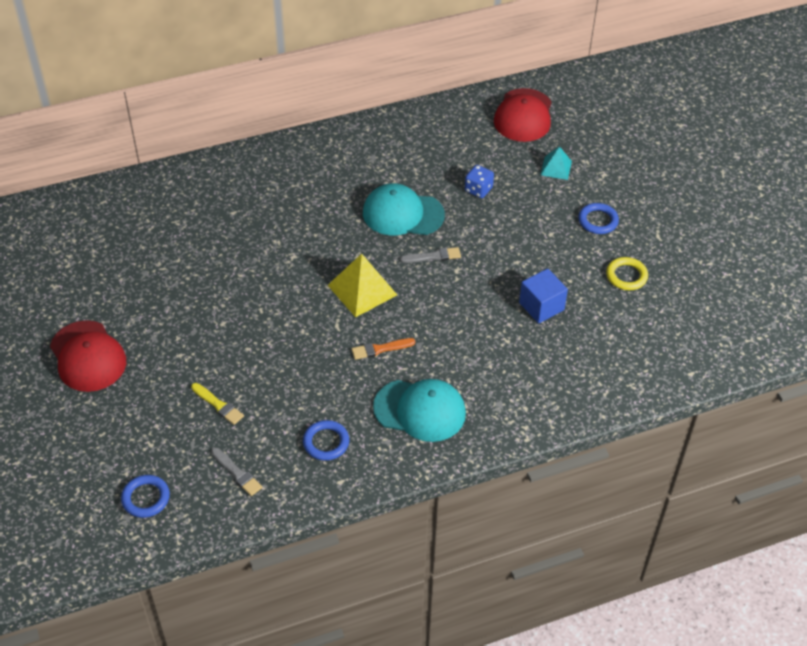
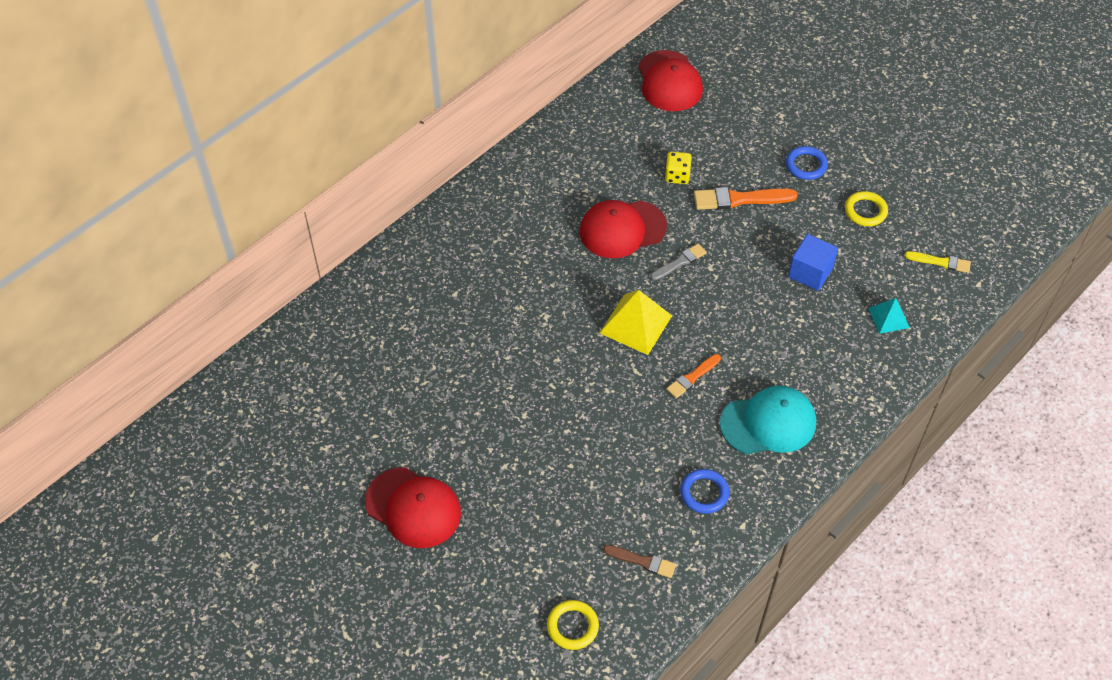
camera: 25 degrees left, 5 degrees up
blue ring [121,475,170,518] -> yellow ring [547,600,599,650]
yellow brush [191,383,244,425] -> yellow brush moved to [905,251,971,273]
grey brush [211,448,262,496] -> brown brush [603,545,676,578]
turquoise cap [363,183,445,235] -> red cap [580,200,667,258]
blue dice [465,165,494,198] -> yellow dice [665,152,692,184]
turquoise pyramid [541,146,572,180] -> turquoise pyramid moved to [868,298,910,334]
none -> orange brush [694,187,798,210]

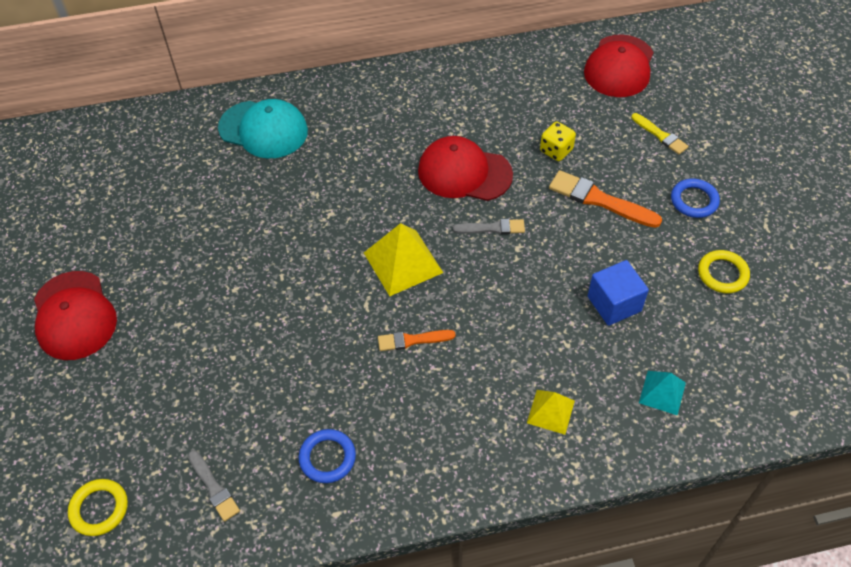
camera: 35 degrees right, 0 degrees up
brown brush [603,545,676,578] -> grey brush [188,450,240,522]
turquoise cap [720,386,816,455] -> turquoise cap moved to [218,99,308,158]
yellow brush [905,251,971,273] -> yellow brush moved to [632,113,689,154]
none -> yellow pyramid [527,390,575,435]

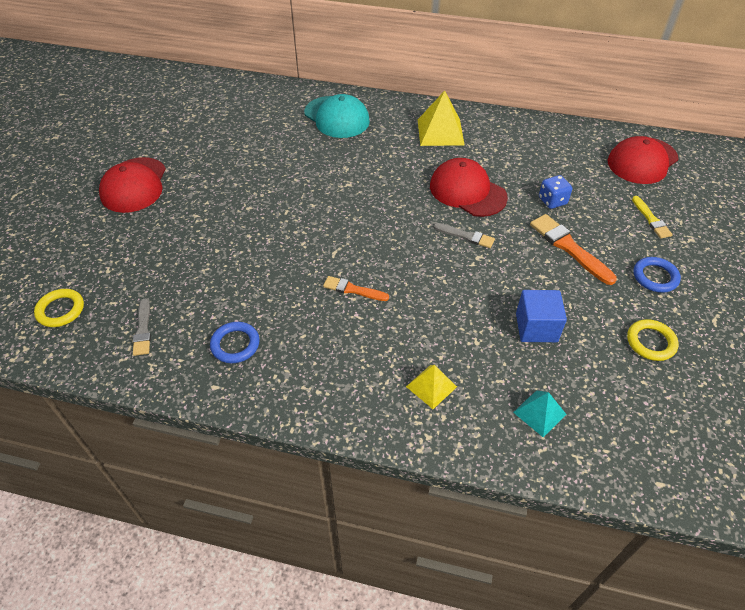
camera: 25 degrees right, 5 degrees down
yellow pyramid [364,223,443,296] -> yellow pyramid moved to [418,91,464,146]
yellow dice [540,121,576,161] -> blue dice [539,175,572,209]

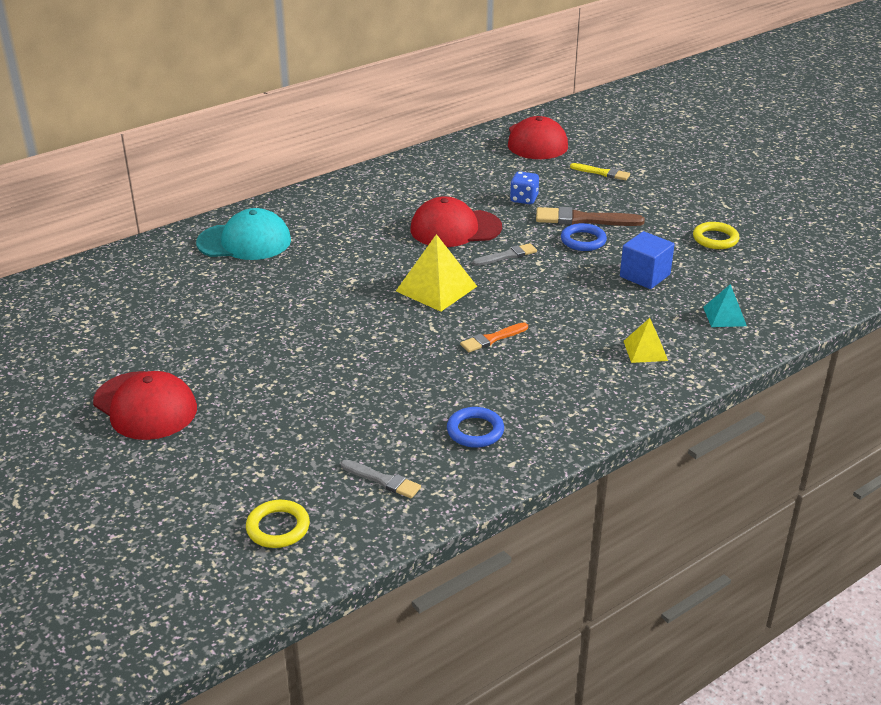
camera: 50 degrees left, 15 degrees down
yellow pyramid [418,91,464,146] -> yellow pyramid moved to [396,234,477,312]
orange brush [530,214,617,285] -> brown brush [536,207,645,226]
blue ring [634,257,681,293] -> blue ring moved to [561,223,607,251]

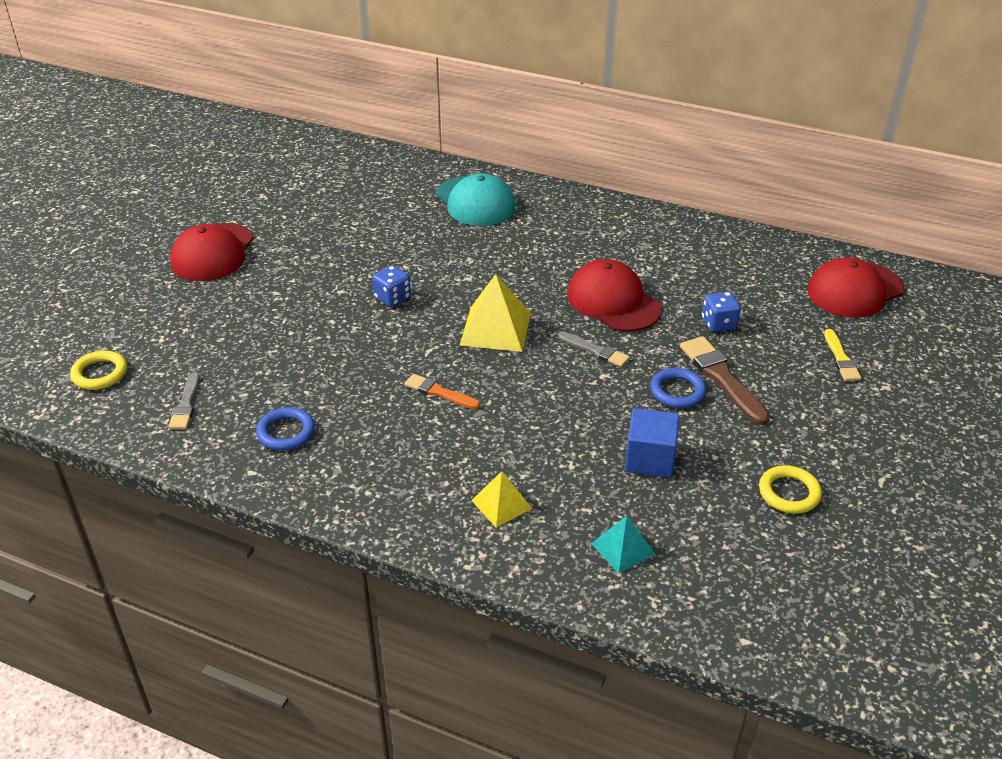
camera: 60 degrees right, 5 degrees up
none -> blue dice [372,265,411,307]

